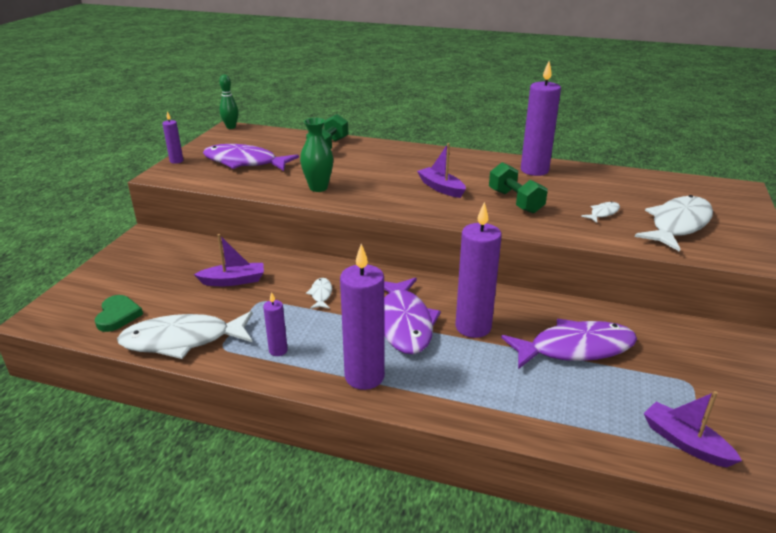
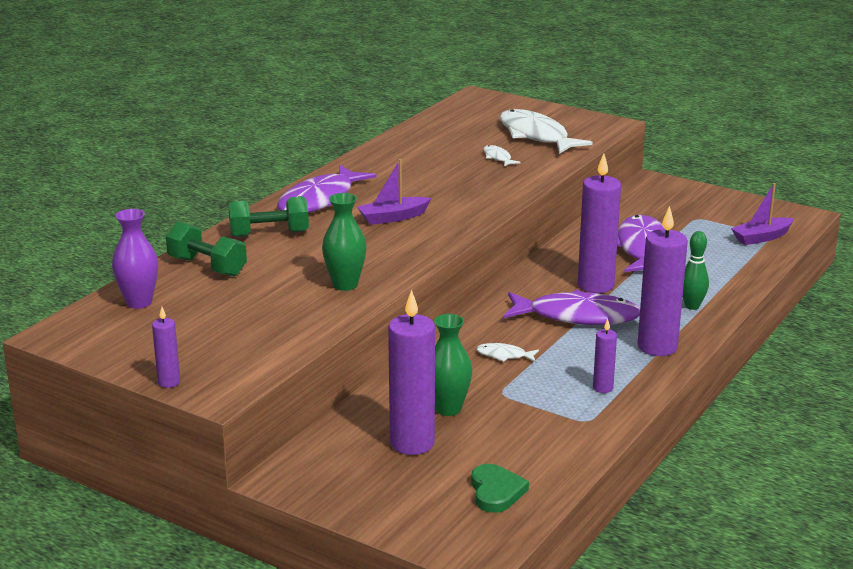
camera: 75 degrees left, 5 degrees down
green heart [95,295,143,332] -> green heart turned 75 degrees clockwise [471,464,529,513]
white fish [117,311,253,359] -> none
purple boat [194,234,264,286] -> green vase [434,314,472,416]
purple fish [203,144,299,171] -> purple fish moved to [277,165,376,213]
green bowling pin [219,74,238,129] -> green bowling pin moved to [683,231,709,310]
green dumbbell [489,162,548,214] -> green dumbbell moved to [228,196,309,237]
purple candle [521,61,561,176] -> purple candle moved to [388,290,435,455]
none -> purple vase [112,209,158,309]

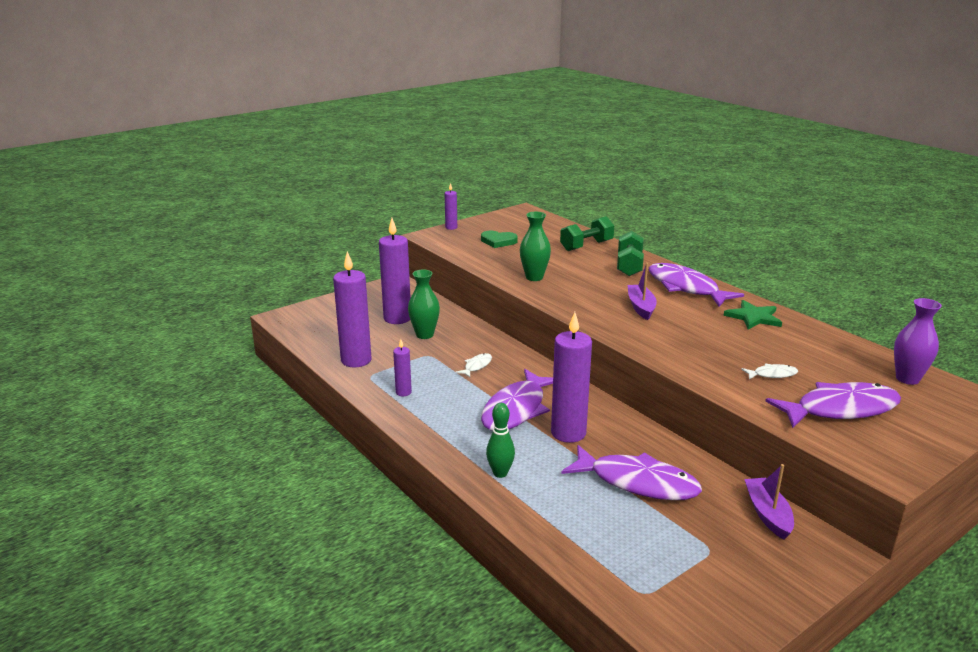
camera: 110 degrees right, 0 degrees up
purple vase [112,209,158,309] -> purple vase moved to [894,298,942,385]
green heart [471,464,529,513] -> green heart moved to [481,231,518,248]
white fish [500,109,593,154] -> purple fish [765,382,901,428]
purple candle [638,206,688,356] -> purple candle moved to [333,251,372,367]
purple boat [731,183,794,245] -> purple boat moved to [744,464,794,540]
none -> green star [723,300,782,330]

